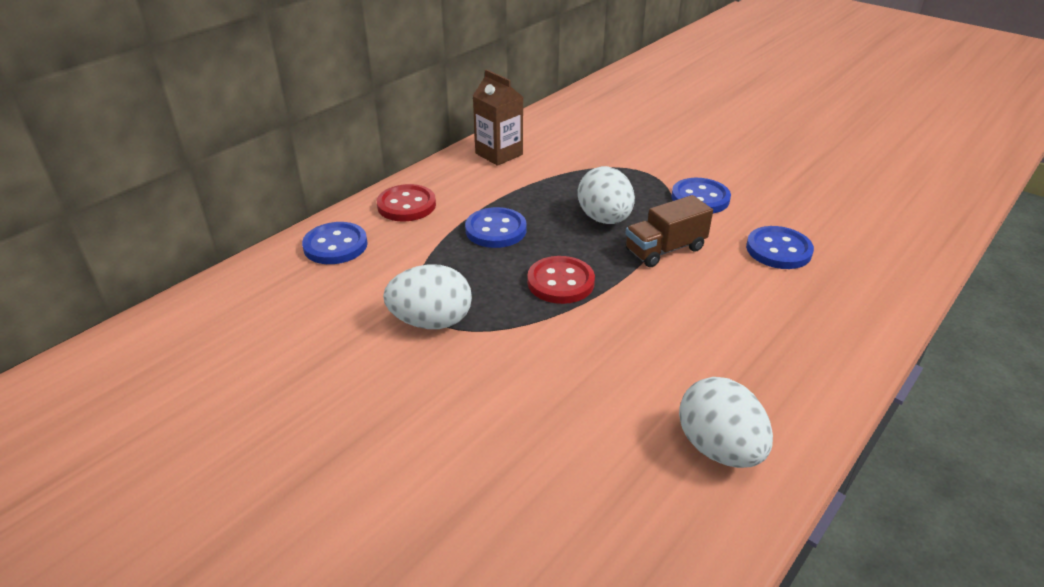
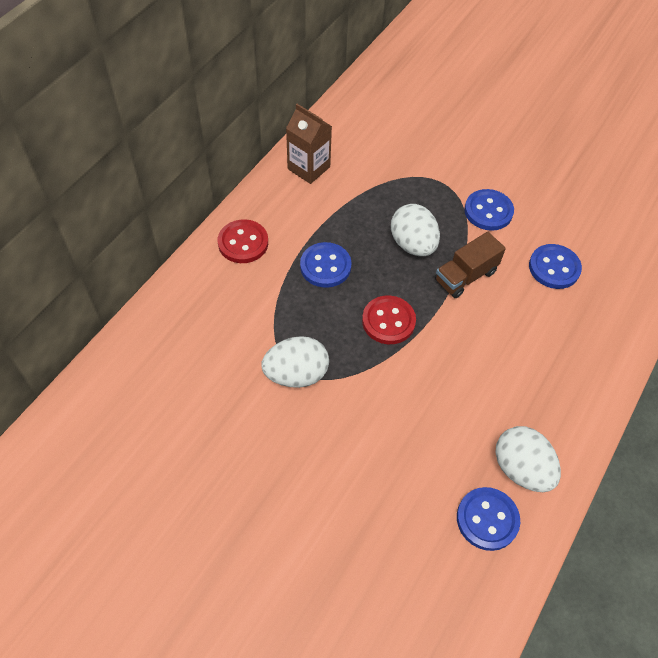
camera: 10 degrees left, 20 degrees up
blue button [302,222,368,264] -> blue button moved to [457,487,520,551]

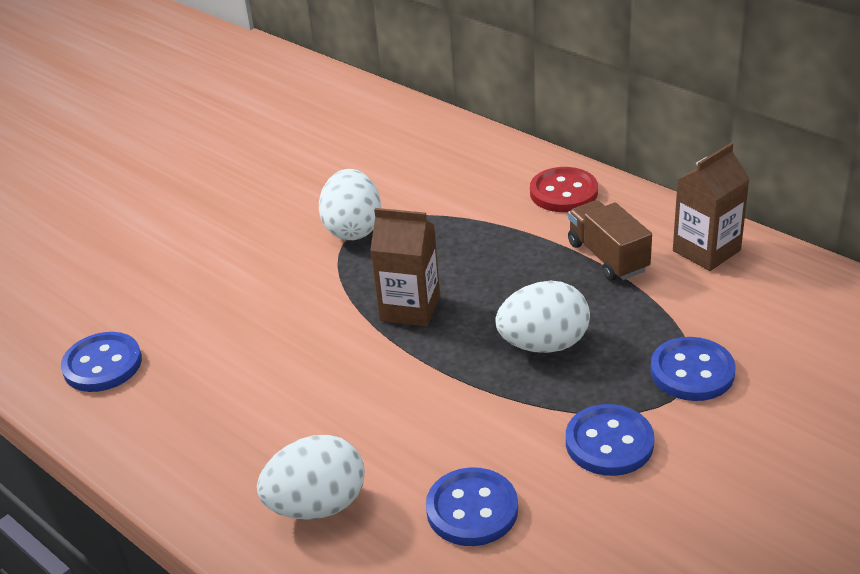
camera: 105 degrees right, 20 degrees down
blue button [300,242,351,288] -> blue button moved to [650,337,736,401]
red button [362,296,416,344] -> brown carton [370,208,440,327]
brown truck [435,232,506,298] -> brown truck moved to [568,200,652,281]
white egg [495,426,561,492] -> white egg moved to [257,435,365,520]

